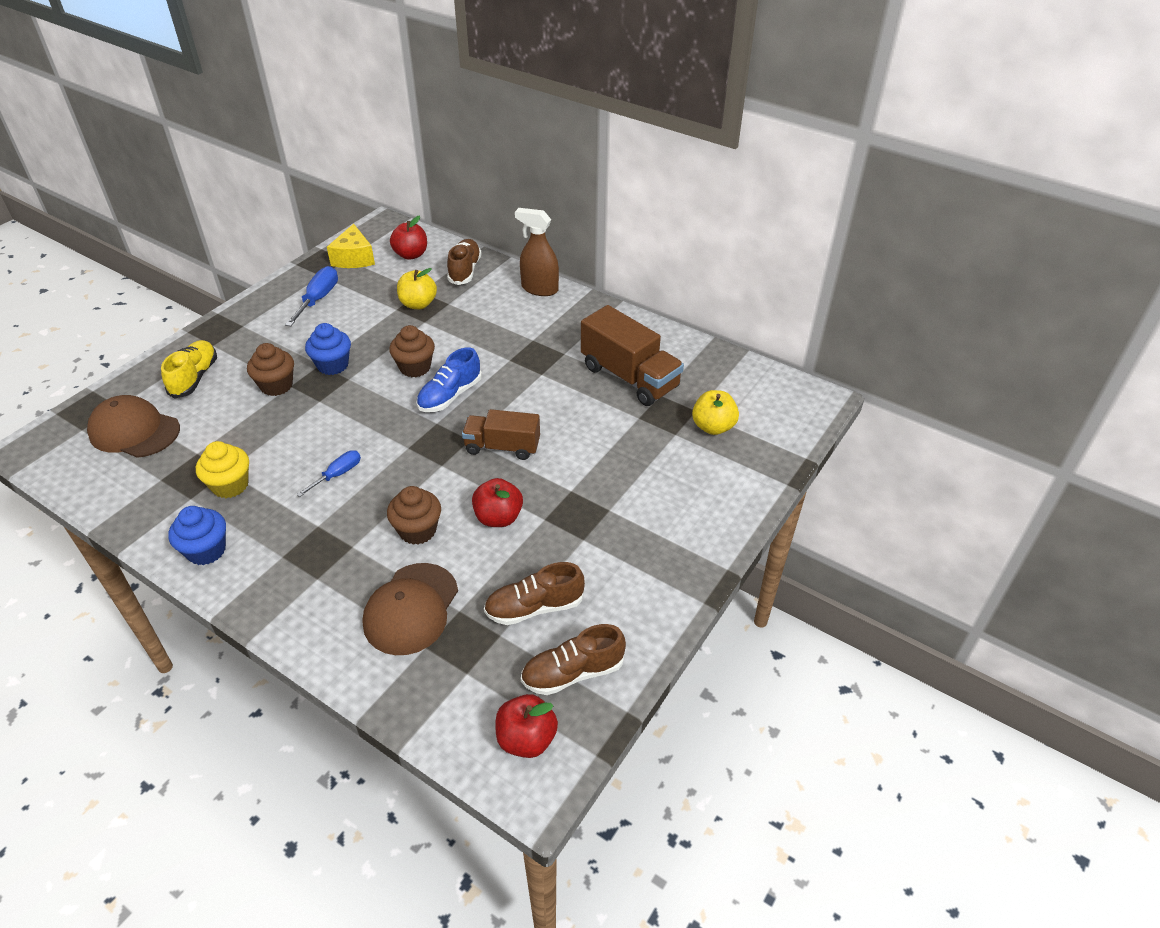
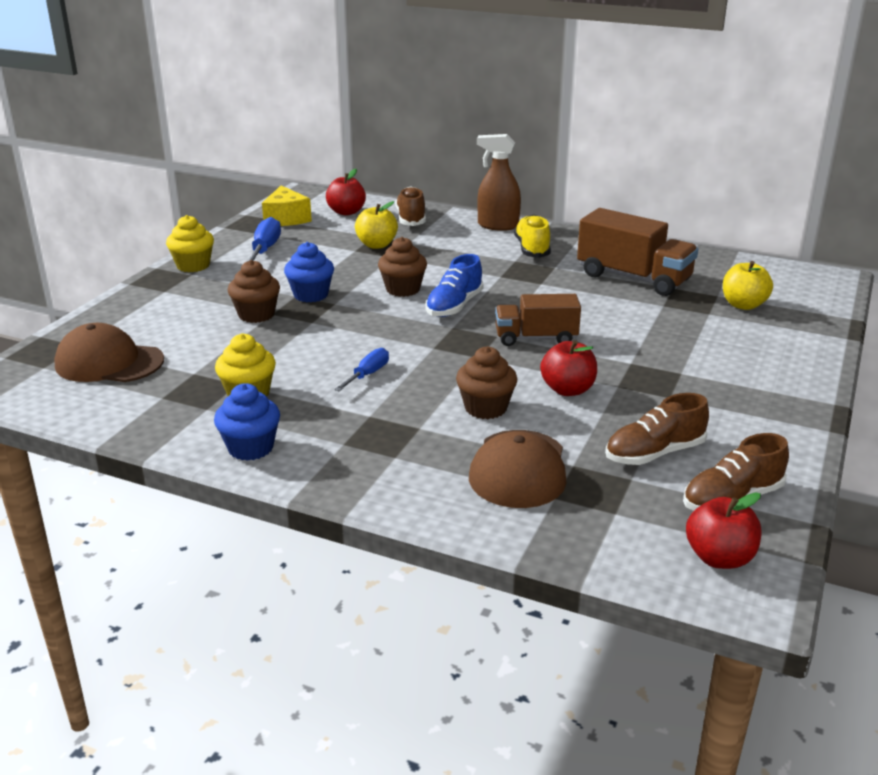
camera: 10 degrees left, 15 degrees down
yellow shoe [161,340,217,399] -> yellow shoe moved to [514,214,551,258]
none -> yellow cupcake [166,215,214,272]

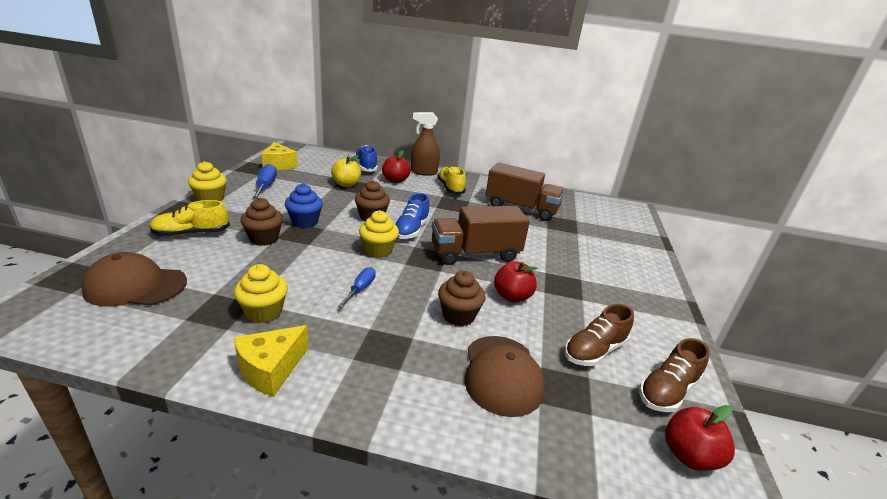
camera: 15 degrees left, 0 degrees up
blue cupcake [214,383,280,461] -> yellow cheese [234,325,309,397]
red apple [326,169,366,215] -> red apple moved to [382,150,411,183]
brown shoe [395,186,426,226] -> blue shoe [354,145,378,172]
brown truck [495,294,581,346] -> brown truck [432,206,530,265], size x1.54
yellow apple [723,261,773,310] -> none
none -> yellow shoe [149,200,230,237]
none -> yellow cupcake [359,210,399,258]

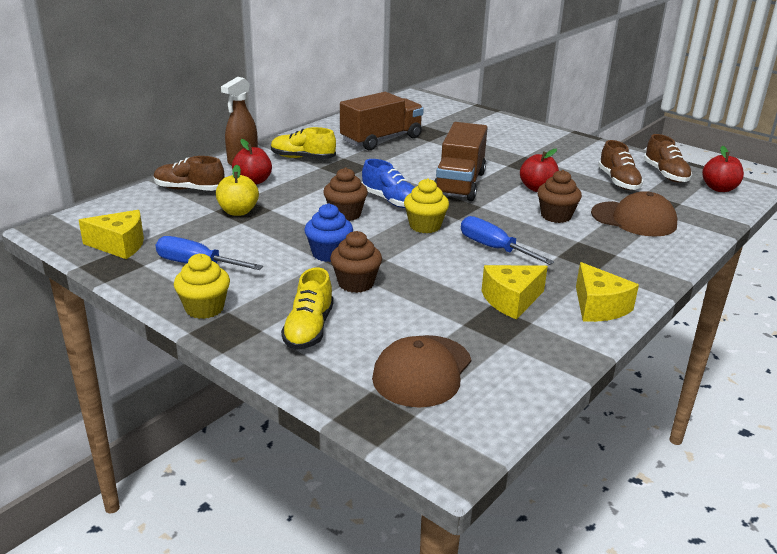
camera: 60 degrees left, 0 degrees up
yellow cupcake [234,264,288,323] -> yellow cheese [481,265,548,319]
blue screwdriver [338,267,376,308] -> blue screwdriver [461,216,554,265], size x1.56
blue shoe [354,145,378,172] -> brown shoe [154,156,224,191]

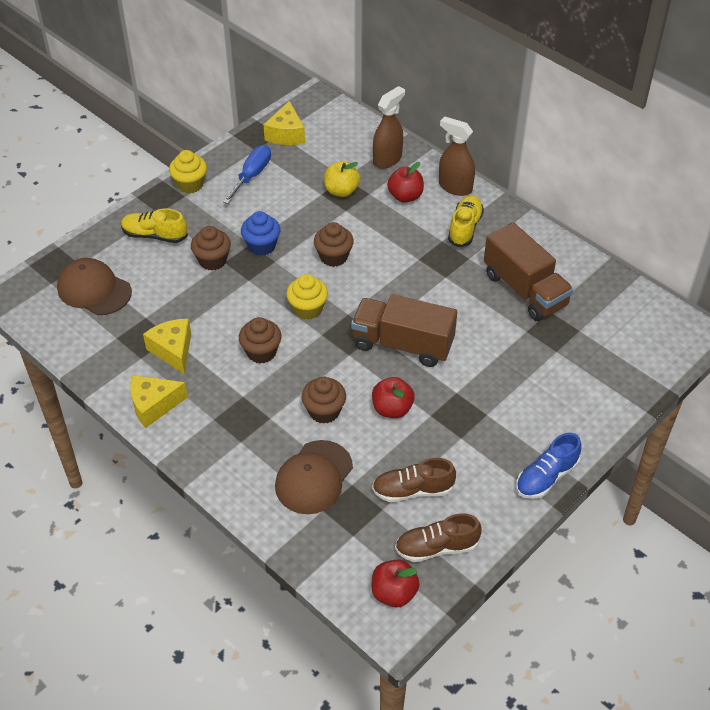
camera: 95 degrees right, 20 degrees up
brown shoe [154,156,224,191] -> brown spray bottle [373,86,405,169]
blue shoe [362,159,415,208] -> blue shoe moved to [516,433,582,499]
blue screwdriver [461,216,554,265] -> brown cupcake [239,317,282,364]

